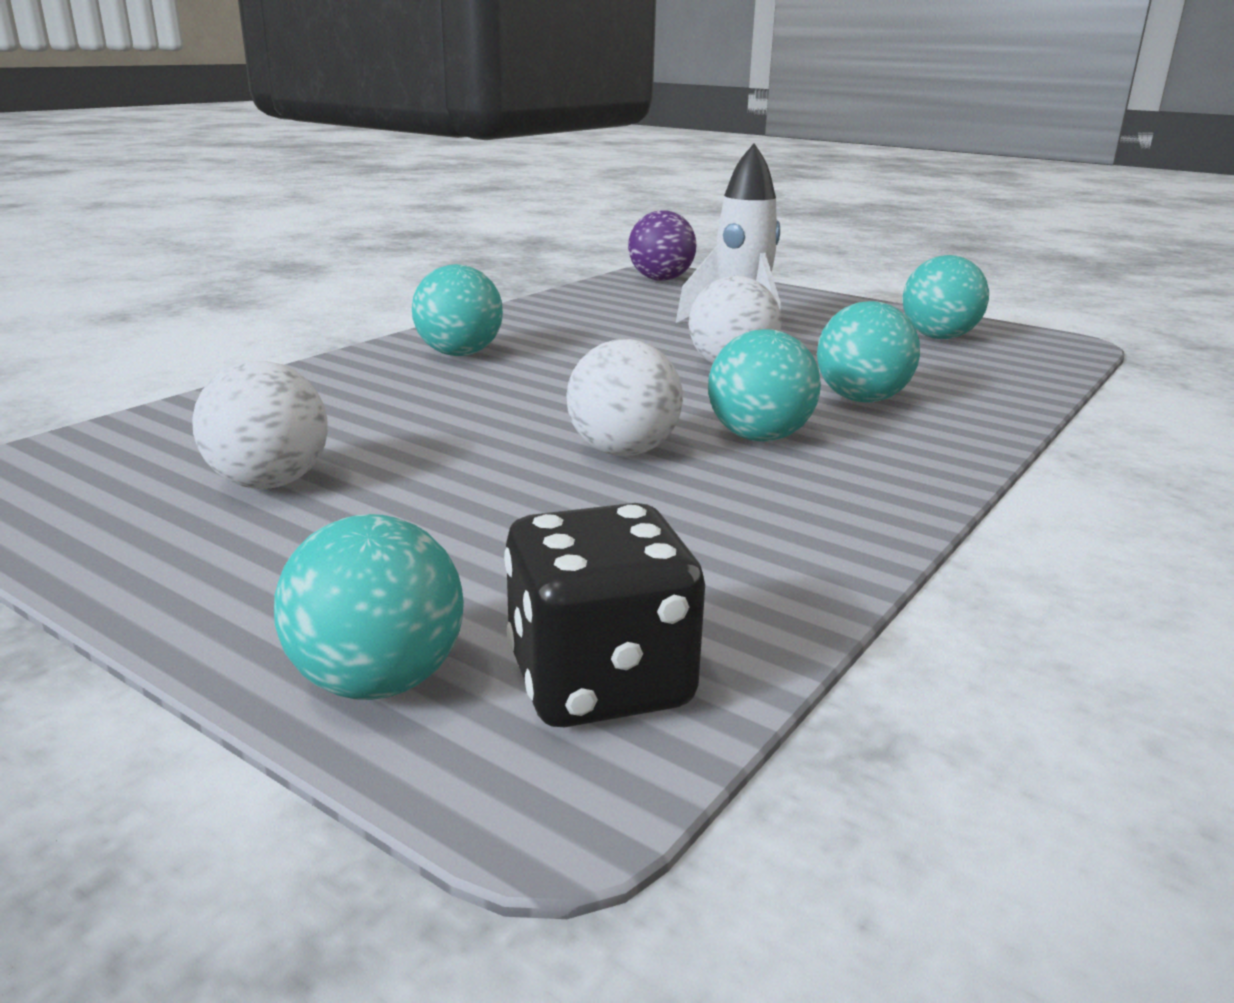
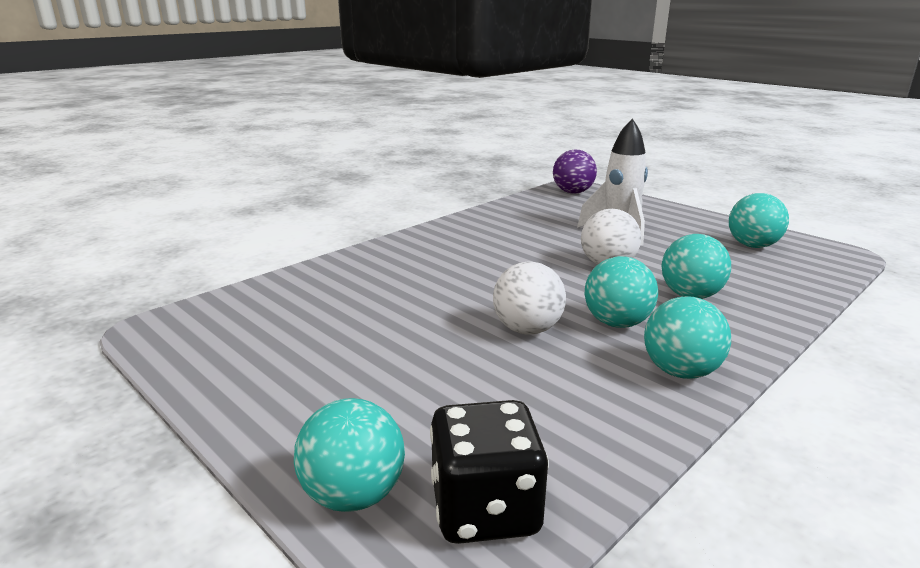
camera: 10 degrees right, 0 degrees up
white ball [192,361,328,489] -> none
turquoise ball [412,264,503,356] -> turquoise ball moved to [644,296,731,379]

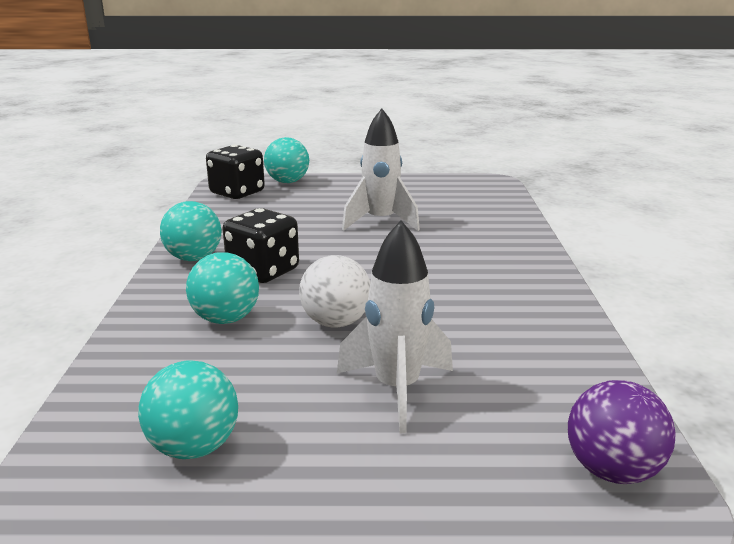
camera: 135 degrees right, 0 degrees up
white ball [493,261,566,334] -> none
turquoise ball [585,256,658,328] -> black dice [223,208,299,283]
none -> white rocket [342,109,420,231]

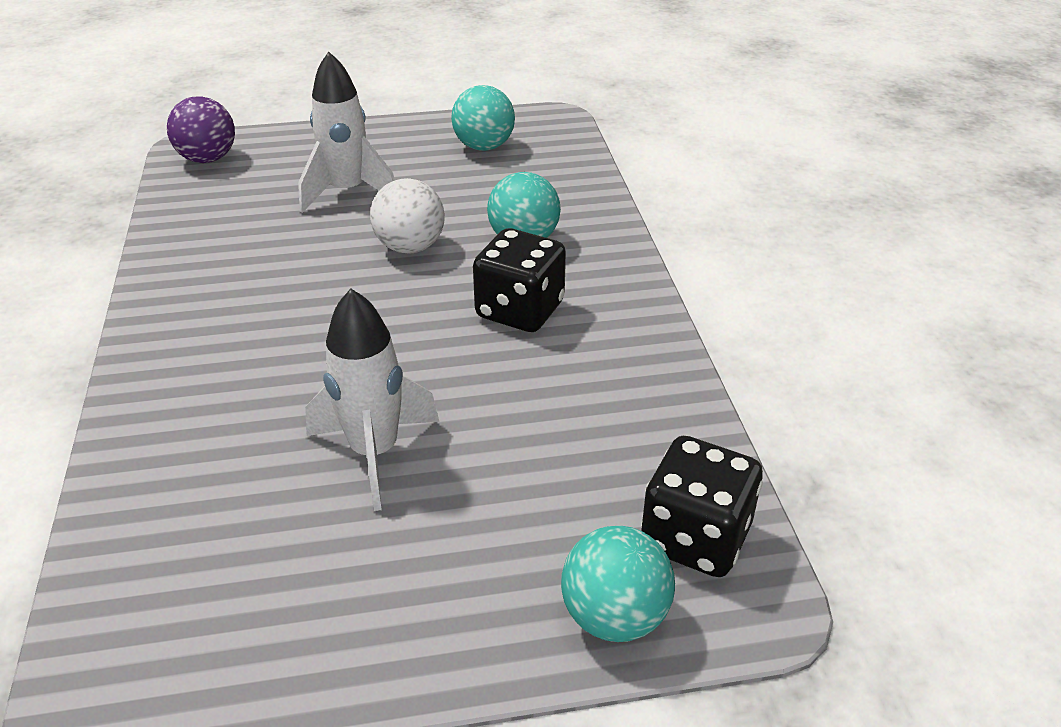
camera: 170 degrees right, 15 degrees up
turquoise ball [160,201,221,261] -> none

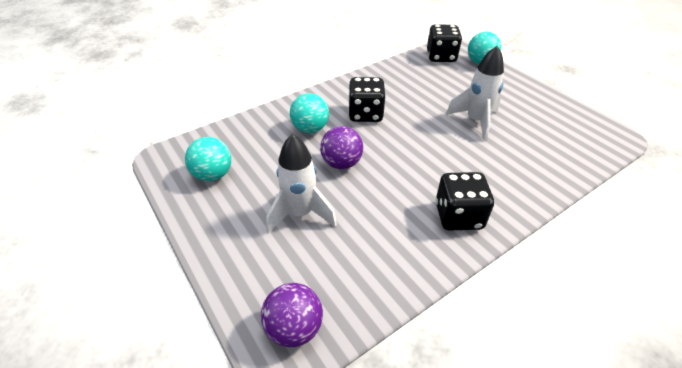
camera: 115 degrees left, 5 degrees up
white ball [370,178,445,253] -> purple ball [320,126,363,169]
none -> black dice [435,172,494,231]

